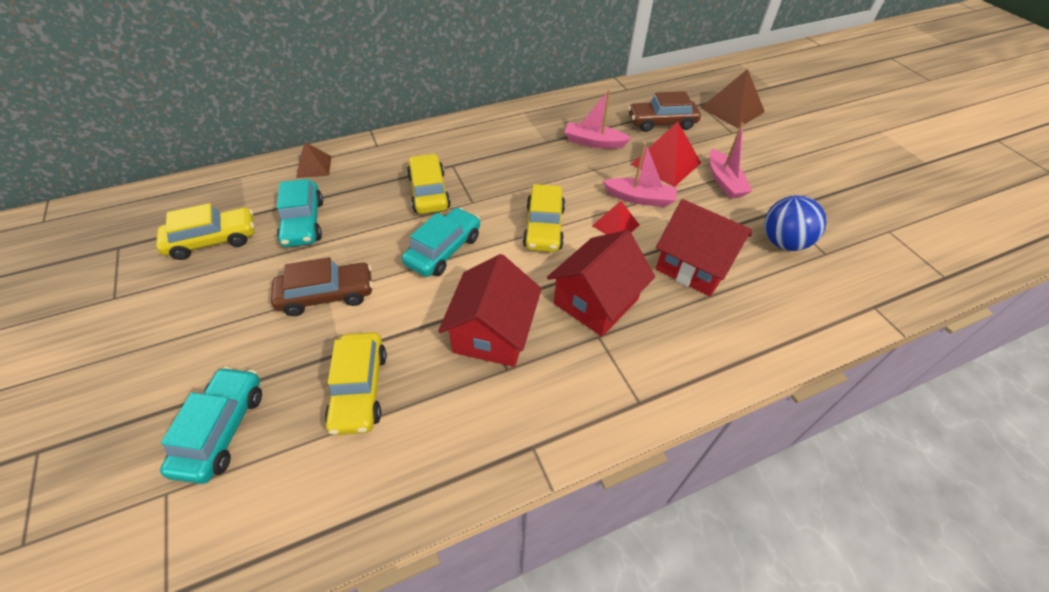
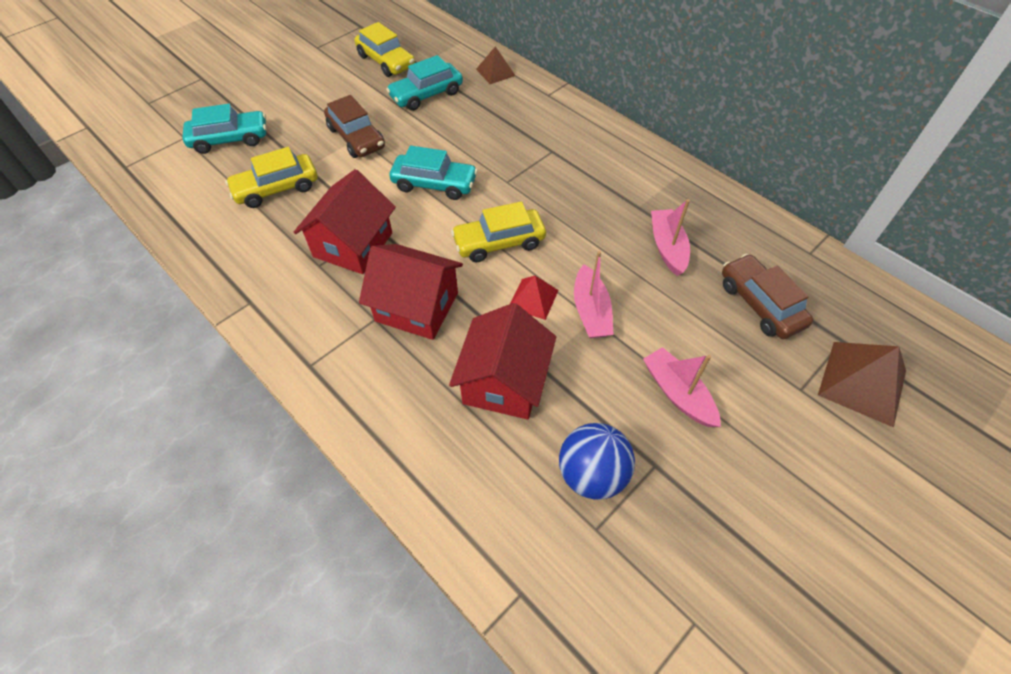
camera: 70 degrees right, 5 degrees up
yellow car [407,153,451,214] -> none
red house [438,254,542,367] -> red house turned 60 degrees counterclockwise [294,169,396,274]
red pyramid [631,122,701,187] -> none
pink boat [710,123,752,199] -> pink boat turned 90 degrees clockwise [643,347,721,427]

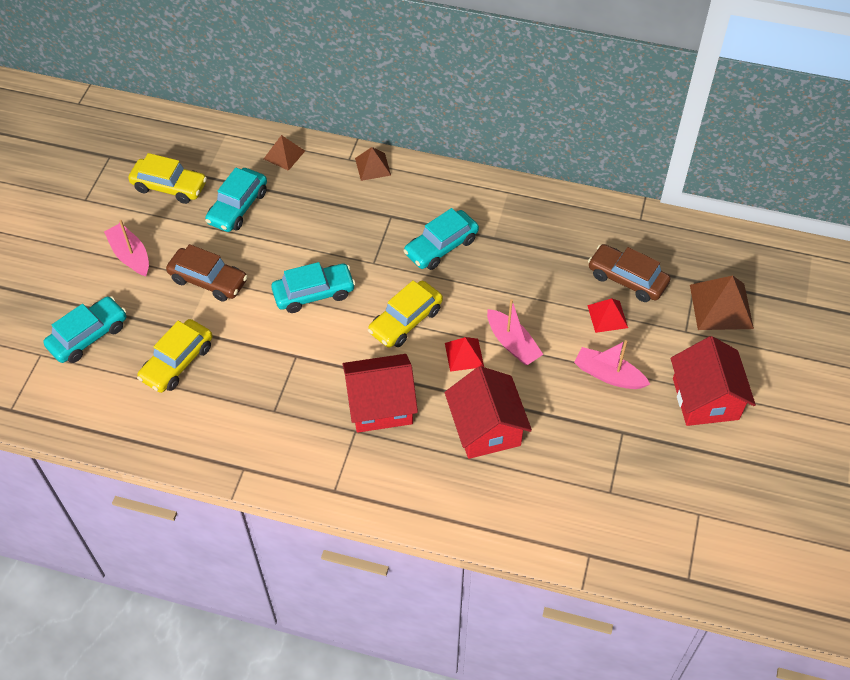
camera: 30 degrees left, 0 degrees up
red house [294,169,396,274] -> red house moved to [671,336,756,426]
blue ball [559,423,635,500] -> none
pink boat [651,199,690,276] -> pink boat moved to [104,220,149,276]
none -> brown pyramid [355,147,391,181]
none -> turquoise car [403,208,479,270]
none -> red pyramid [587,298,628,333]

